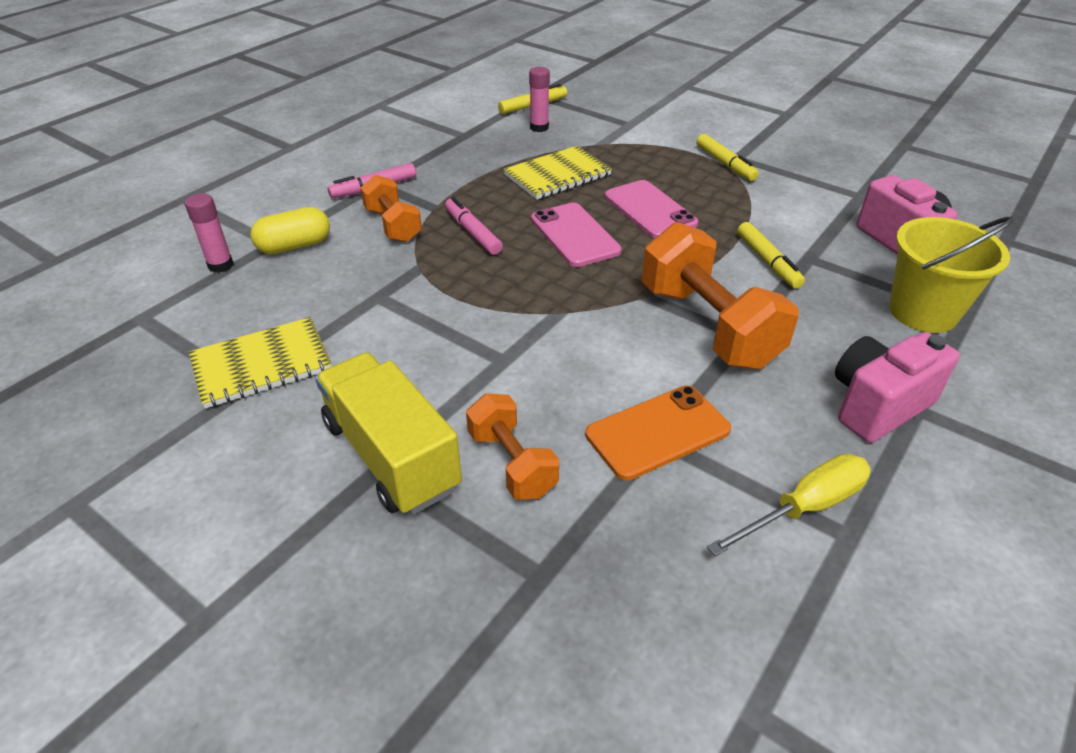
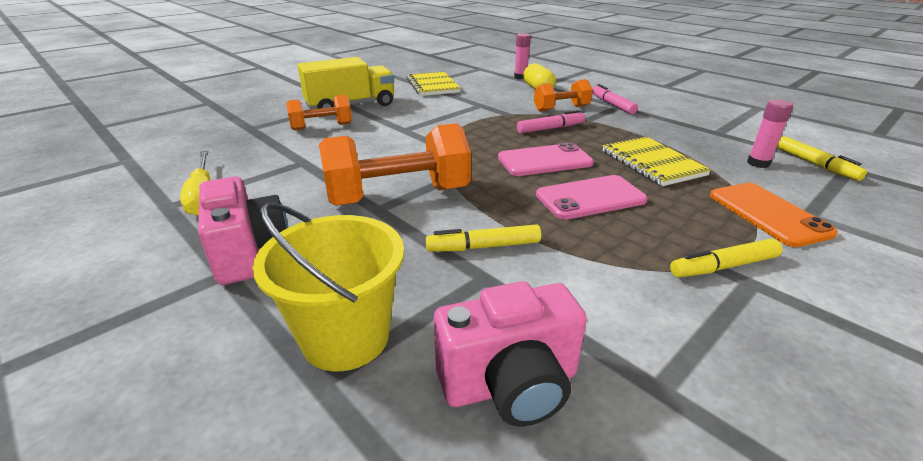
camera: 100 degrees right, 10 degrees down
orange phone [585,386,731,481] -> orange phone moved to [710,183,838,247]

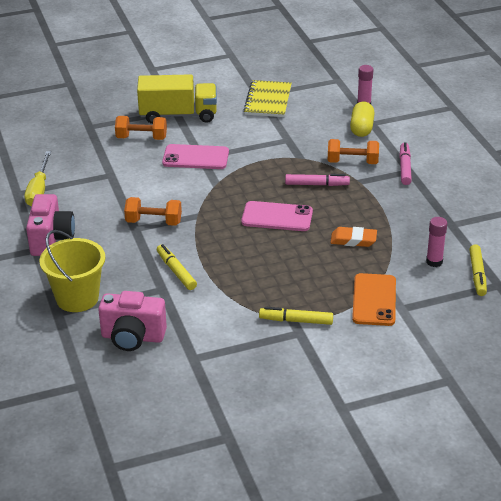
camera: 25 degrees right, 5 degrees up
orange dumbbell [319,123,471,206] -> orange dumbbell [124,197,182,226], size x0.57
yellow marker [426,224,541,252] -> yellow marker turned 45 degrees clockwise [157,244,197,290]
pink phone [536,175,648,220] -> pink phone moved to [162,144,229,169]
yellow notebook [603,137,711,186] -> orange eraser [330,227,377,247]

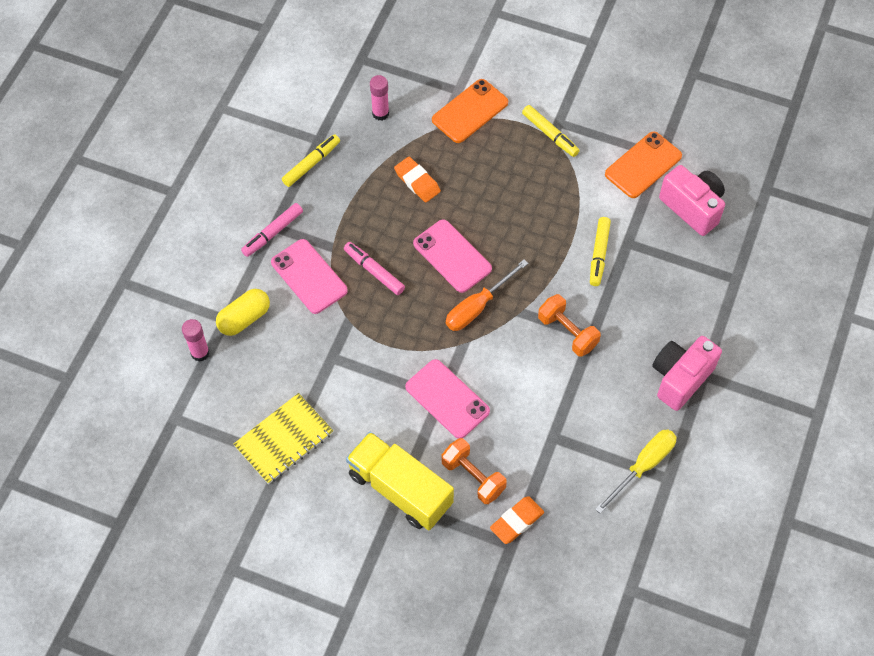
camera: 140 degrees left, 25 degrees up
yellow bucket [39,230,105,312] -> none
orange dumbbell [328,139,379,164] -> pink phone [271,239,348,314]
yellow marker [469,244,487,296] -> yellow marker moved to [282,134,340,187]
none -> orange screwdriver [446,260,528,331]
none -> orange eraser [490,496,544,544]
none -> orange phone [605,131,682,198]

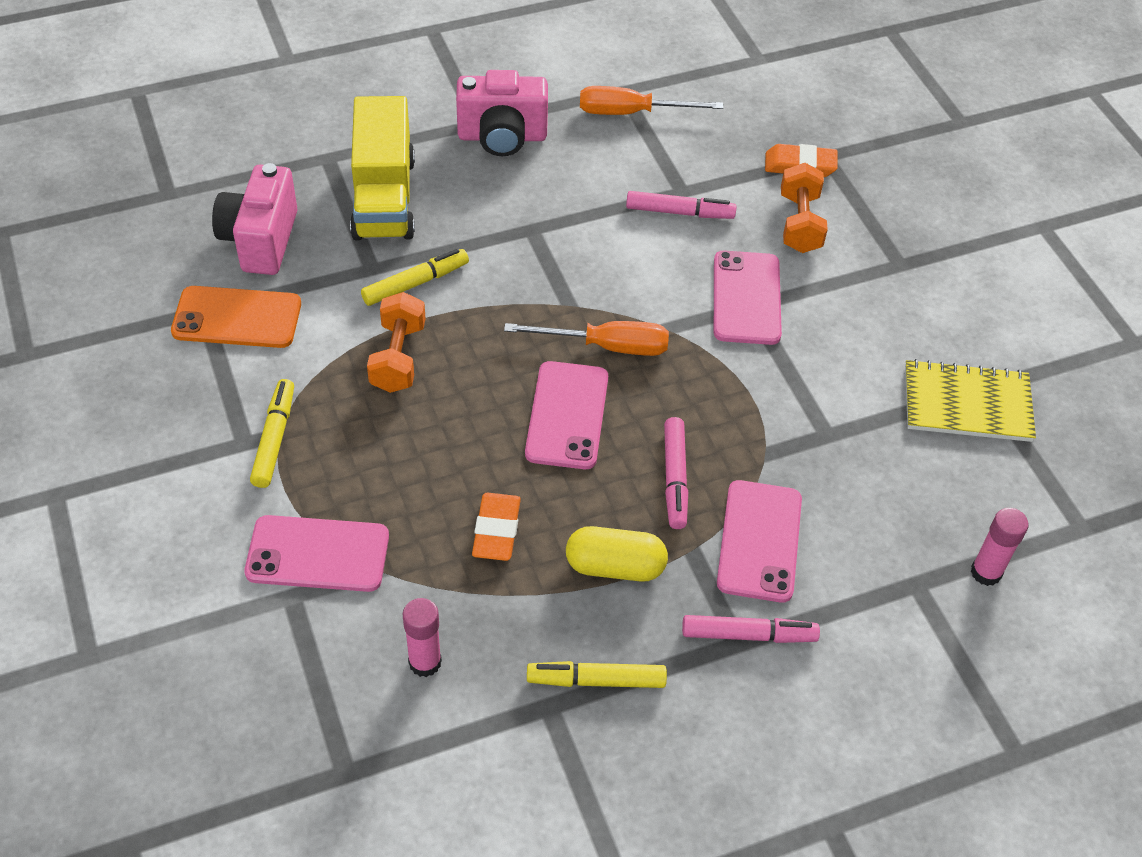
camera: 135 degrees left, 10 degrees down
yellow capsule [216,289,270,336] -> yellow capsule moved to [566,526,668,582]
yellow truck [346,432,454,530] -> yellow truck moved to [350,96,415,240]
orange phone [432,79,508,143] -> pink phone [244,515,389,592]
orange dumbbell [538,294,601,356] -> orange dumbbell moved to [367,292,426,393]
yellow screwdriver [595,429,677,514] -> orange screwdriver [580,86,723,115]
none -> pink marker [626,191,737,219]

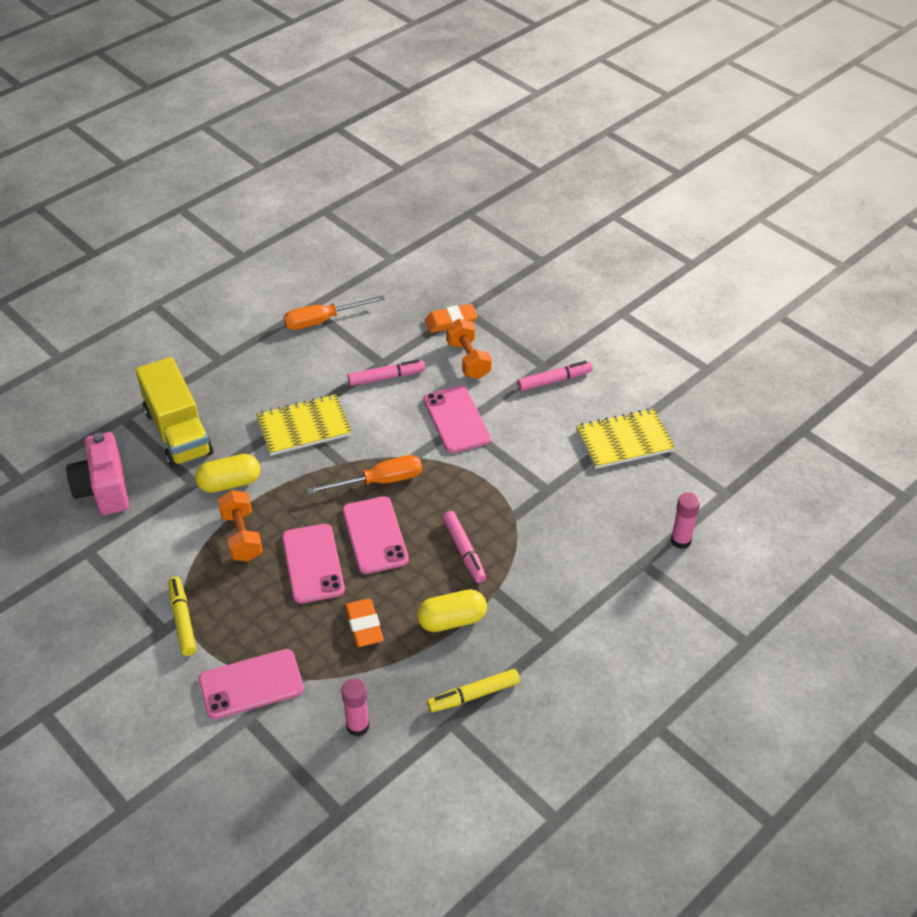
camera: 20 degrees left, 5 degrees down
orange phone [171,286,301,348] -> none
yellow marker [361,249,469,306] -> yellow capsule [195,454,260,493]
pink camera [456,70,548,156] -> none
pink marker [682,615,820,643] -> pink marker moved to [517,361,593,391]
pink phone [717,480,802,603] -> pink phone moved to [282,524,345,604]
none -> yellow notebook [256,394,351,456]

